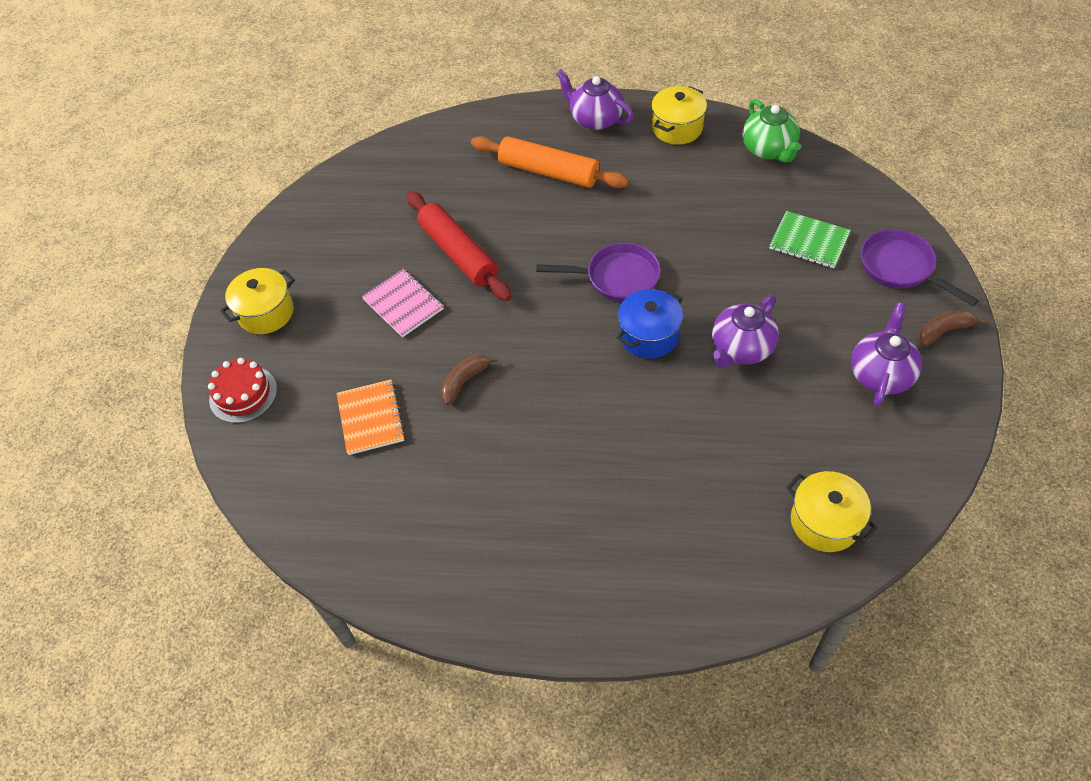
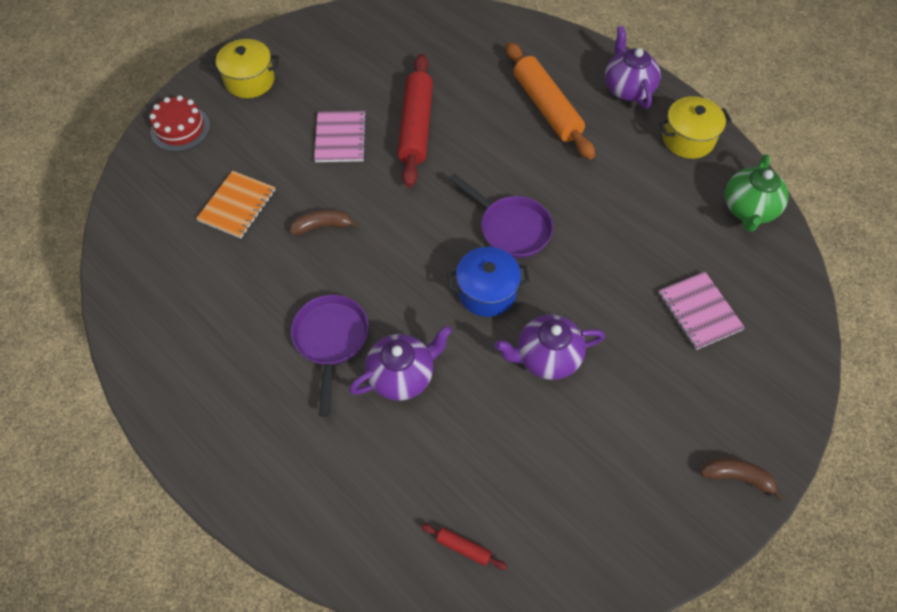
camera: 35 degrees right, 5 degrees up
green notebook [769,211,851,268] -> pink notebook [659,272,745,350]
yellow pot [786,471,878,552] -> red rolling pin [421,524,507,570]
purple teapot [851,302,922,407] -> purple teapot moved to [349,325,452,401]
purple pan [861,229,979,306] -> purple pan moved to [291,295,369,417]

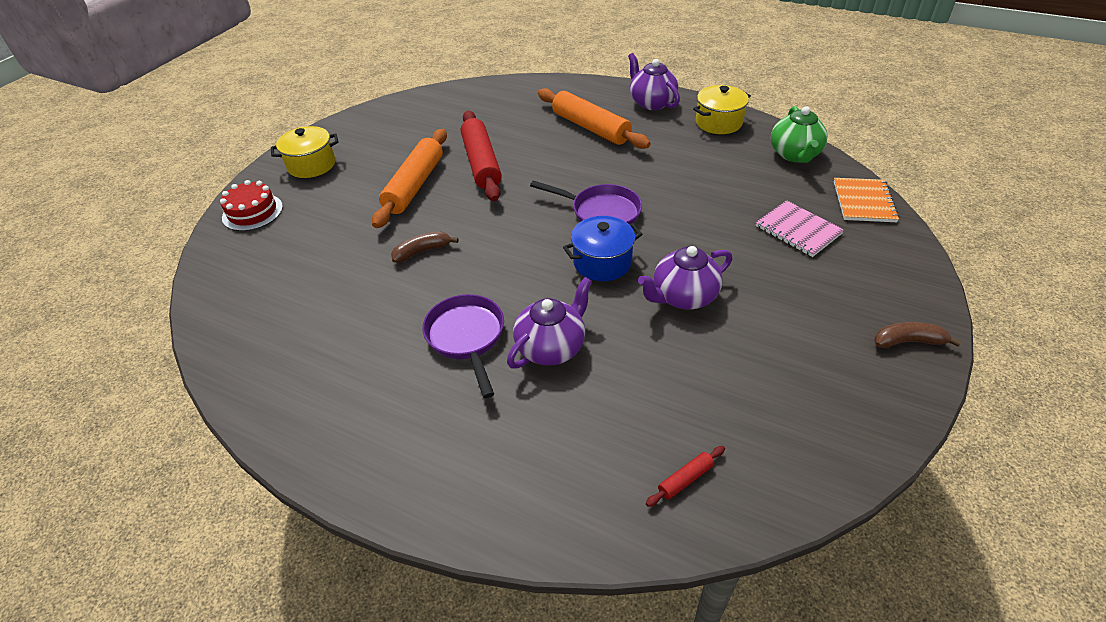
camera: 15 degrees left, 15 degrees down
orange notebook [196,171,275,239] -> orange notebook moved to [834,178,899,222]
pink notebook [314,111,367,162] -> orange rolling pin [372,129,447,228]
red rolling pin [421,524,507,570] -> red rolling pin turned 45 degrees counterclockwise [646,446,725,507]

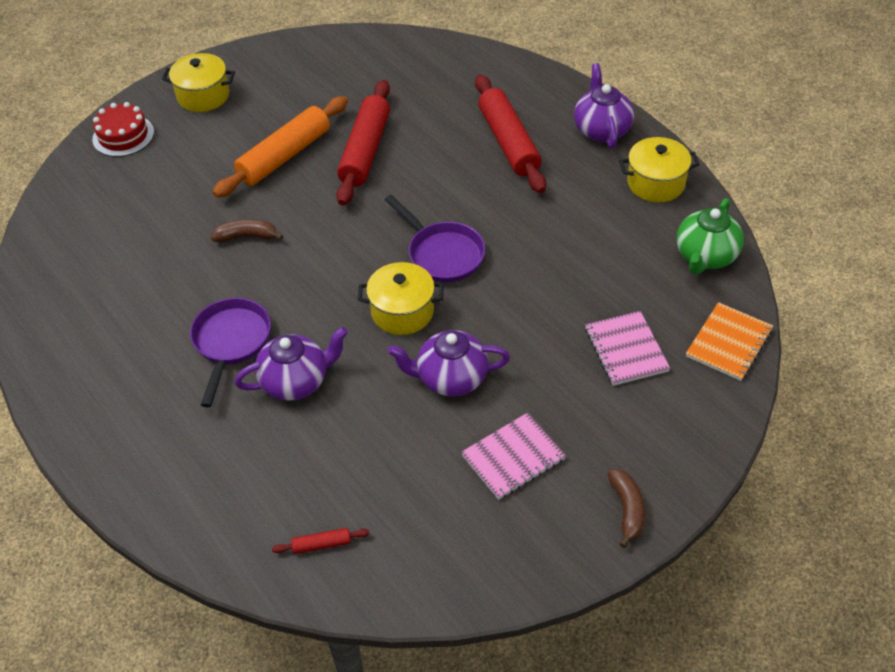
camera: 25 degrees right, 5 degrees up
orange rolling pin [538,88,651,149] -> red rolling pin [475,75,546,193]
blue pot [563,216,642,281] -> yellow pot [358,262,443,335]
brown banana [874,322,961,348] -> brown banana turned 60 degrees clockwise [608,469,645,548]
none -> pink notebook [461,413,566,500]

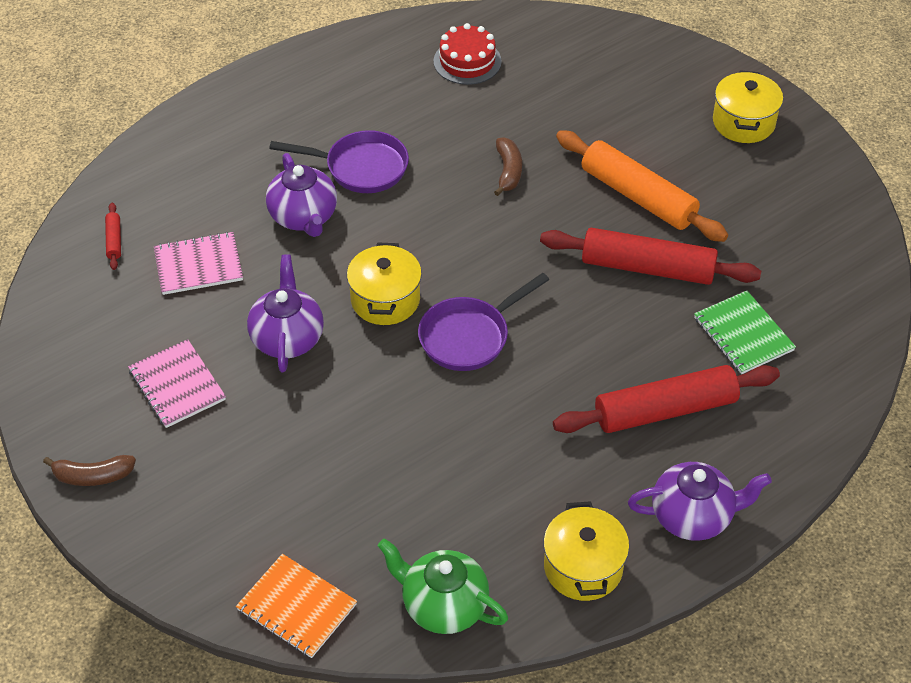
camera: 90 degrees right, 0 degrees up
red cake [92,102,154,157] -> red cake moved to [433,23,502,85]
pink notebook [585,311,670,386] -> pink notebook moved to [154,231,243,295]
none -> green notebook [694,290,796,374]

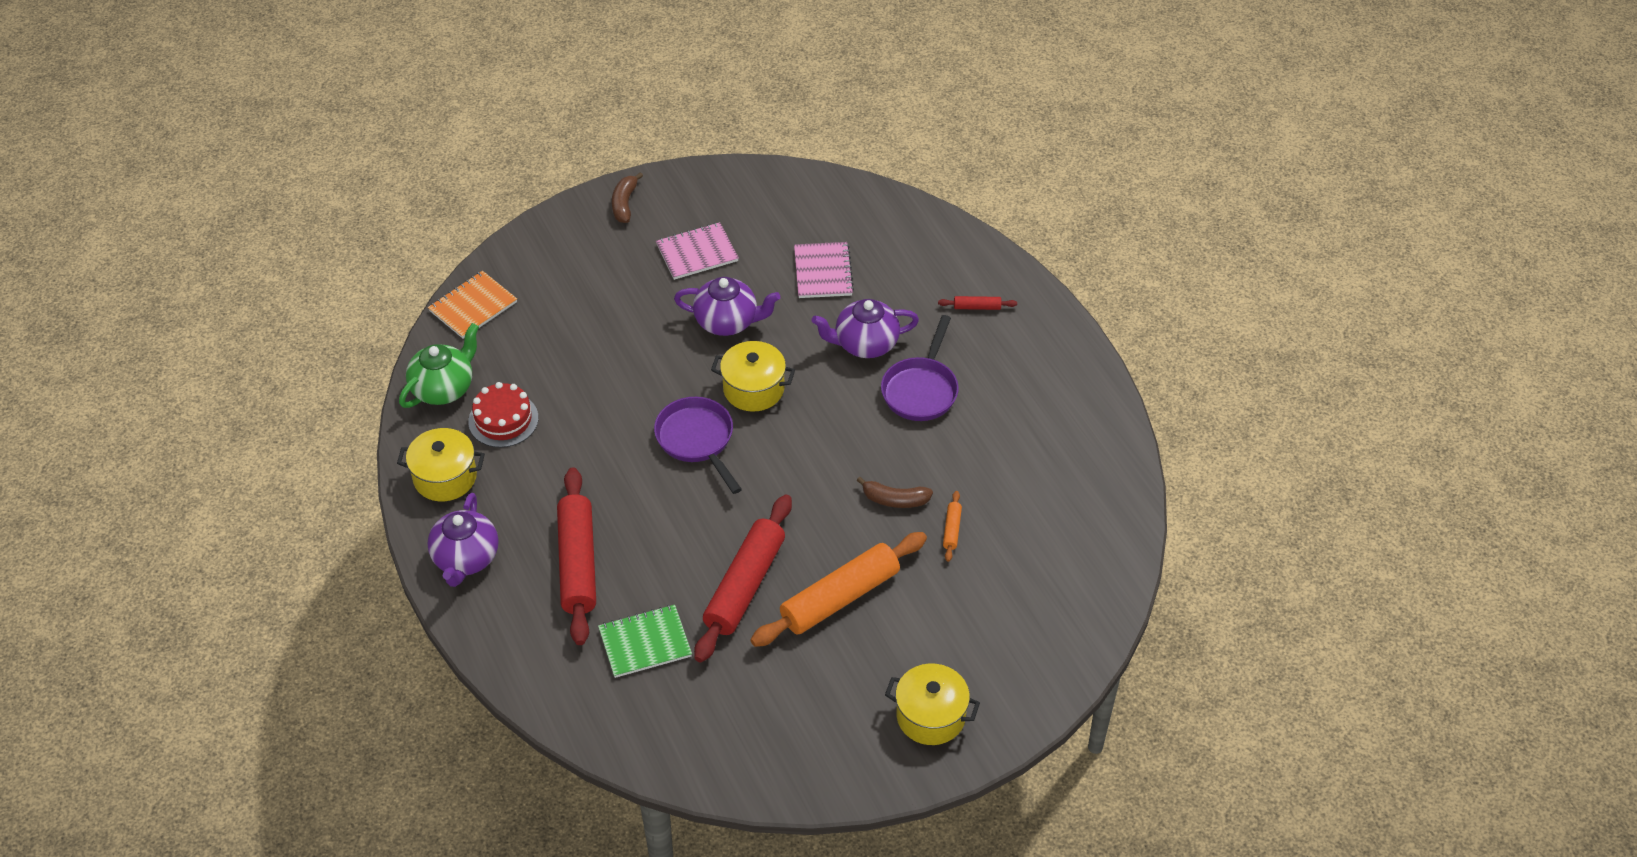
camera: 100 degrees right, 0 degrees up
red rolling pin [105,203,121,270] -> red rolling pin moved to [938,296,1017,310]
red cake [433,23,502,85] -> red cake moved to [468,382,539,448]
none -> orange rolling pin [943,491,962,562]

